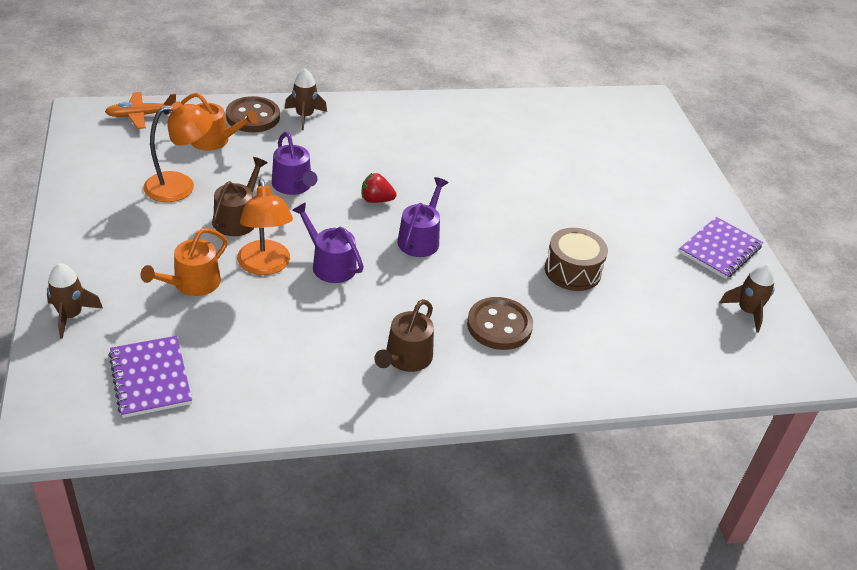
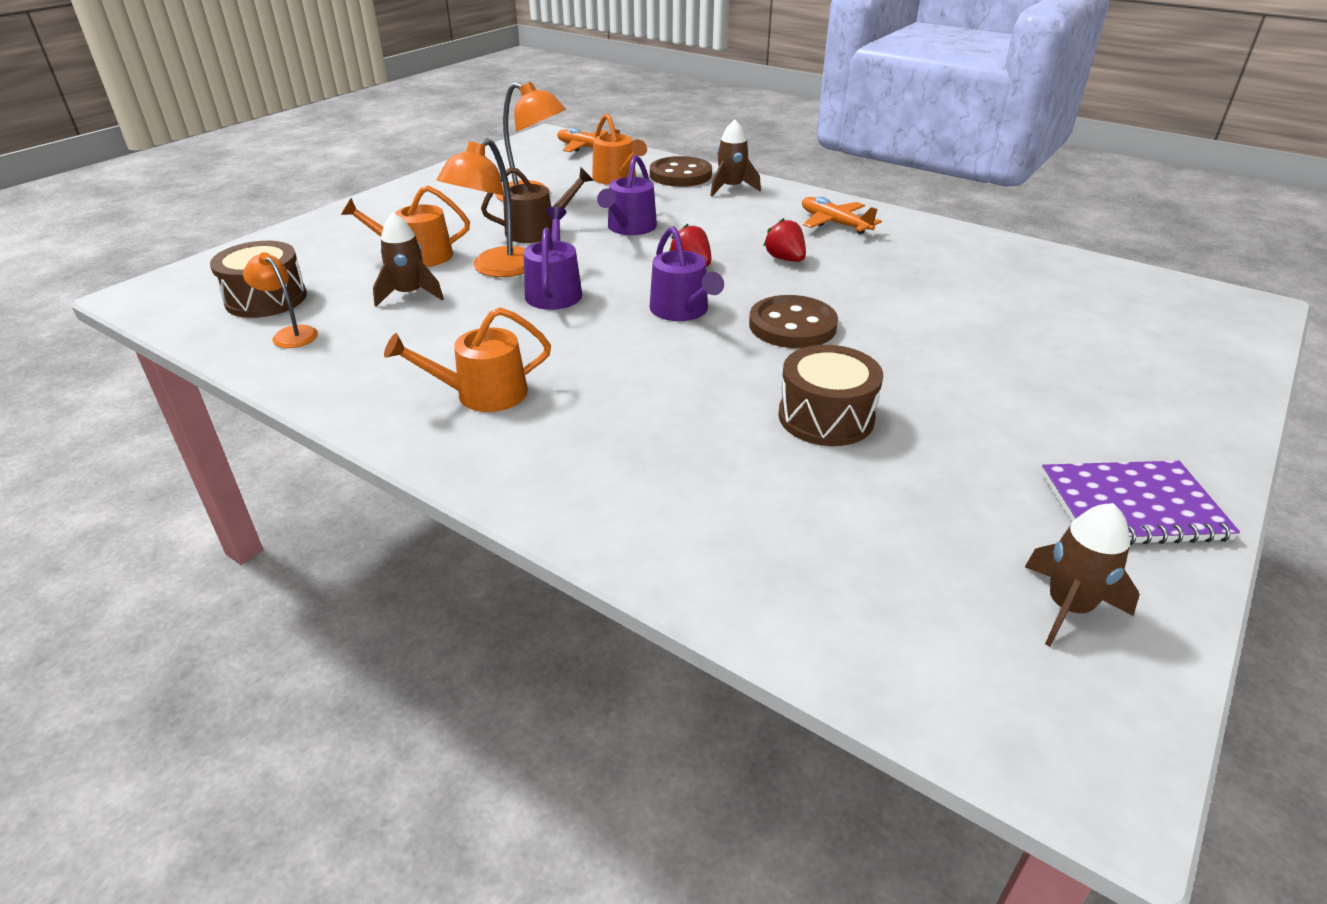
camera: 50 degrees right, 5 degrees down
brown rocket [47,263,103,339] -> brown rocket moved to [373,213,444,307]
purple notebook [108,336,192,418] -> brown drum [210,241,307,318]
brown watering can [374,299,434,372] -> orange watering can [384,307,551,412]
purple watering can [397,177,449,257] -> purple watering can turned 90 degrees clockwise [650,226,724,321]
brown button [467,297,533,350] -> brown button moved to [749,295,838,348]
none -> orange lamp [243,252,318,348]
none -> red strawberry [763,218,806,262]
none -> orange plane [802,197,882,234]

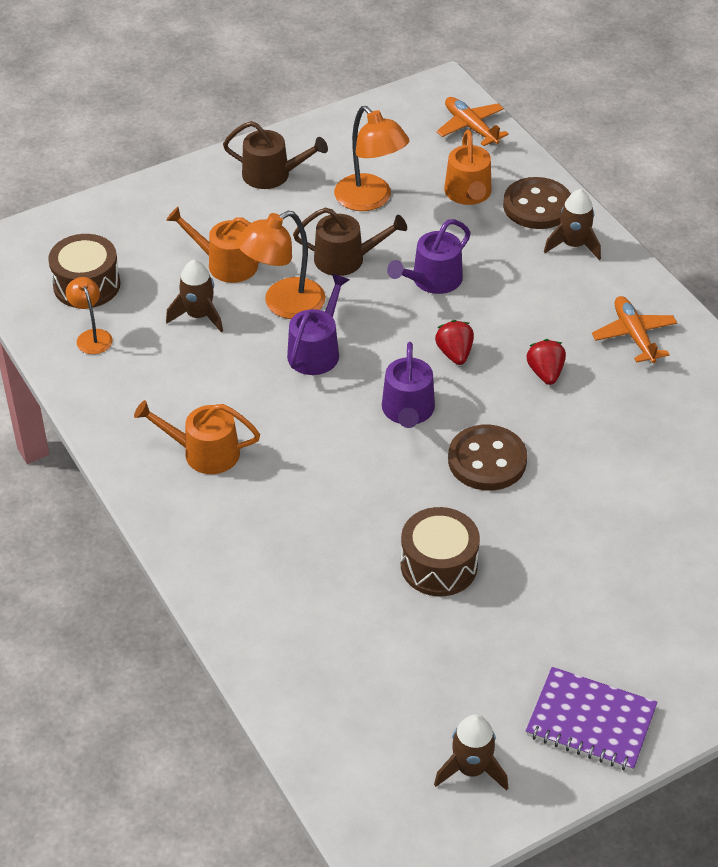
camera: 25 degrees right, 10 degrees up
none -> brown watering can [223,121,328,189]

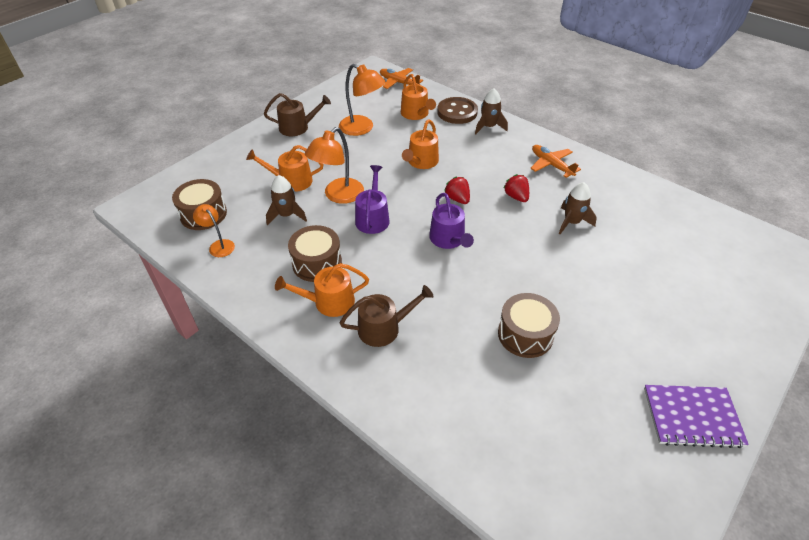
camera: 20 degrees left, 0 degrees up
brown watering can [293,208,407,276] -> brown watering can moved to [340,285,434,347]
purple watering can [387,219,471,294] -> orange watering can [402,120,439,169]
brown rocket [434,714,508,791] -> brown rocket moved to [559,182,597,234]
brown button [448,425,527,491] -> none
none -> brown drum [288,225,342,282]

